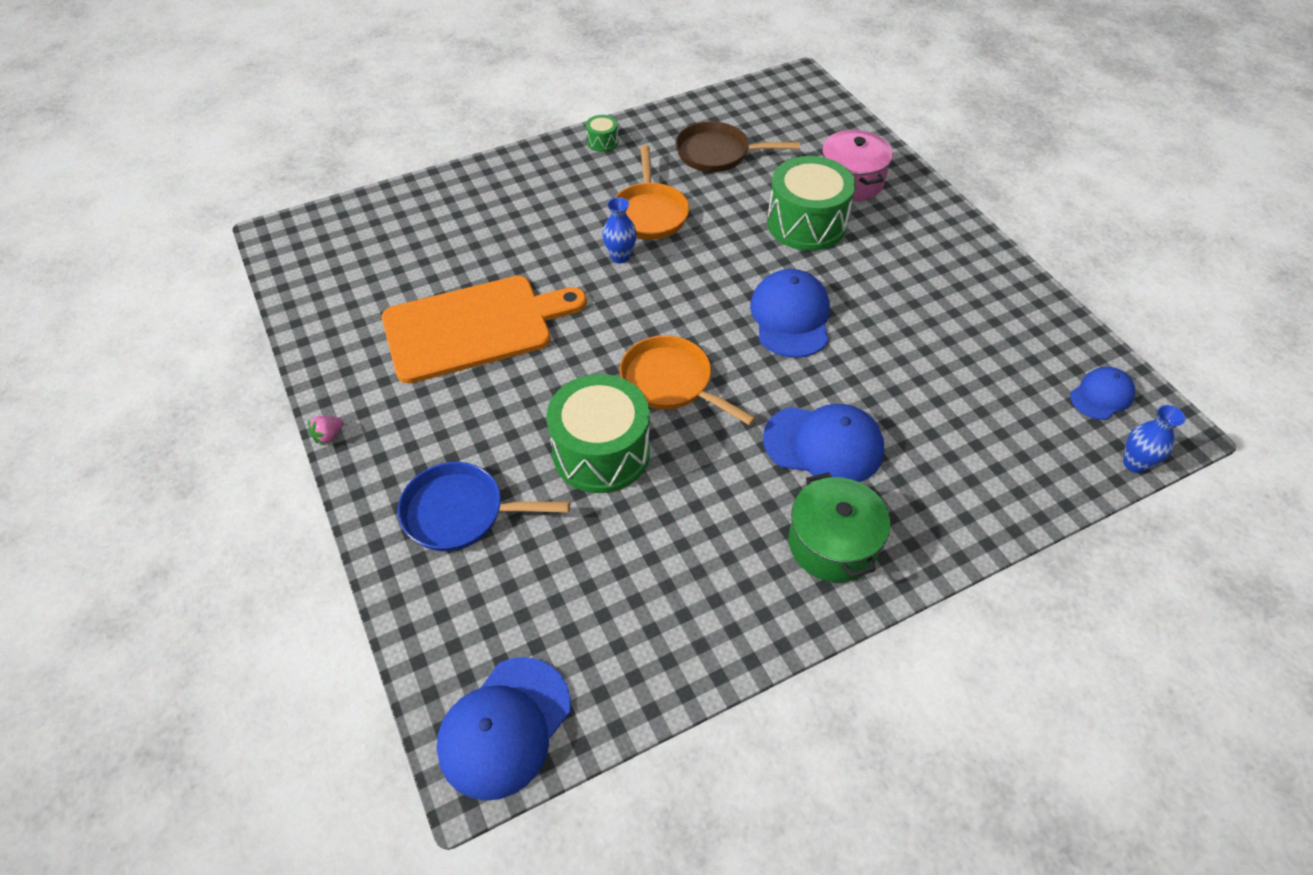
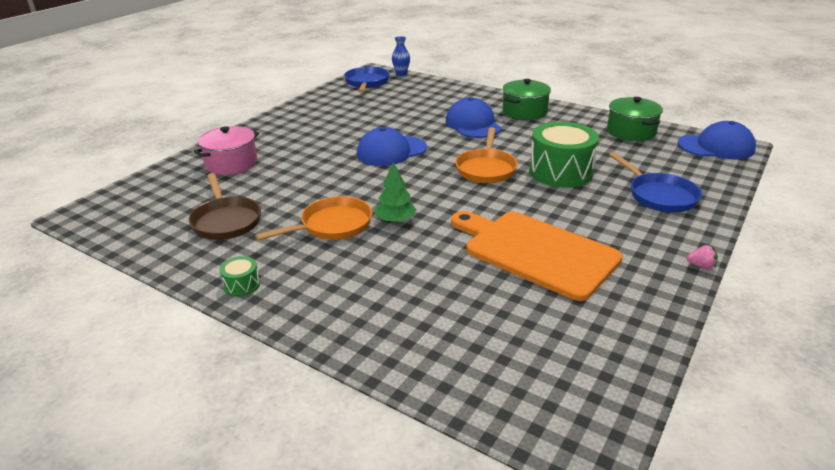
camera: 120 degrees left, 20 degrees down
blue vase [602,197,637,263] -> green tree [375,162,416,223]
green drum [767,156,856,251] -> none
blue cap [1070,367,1135,420] -> blue pan [344,67,390,93]
none -> green pot [607,97,663,141]

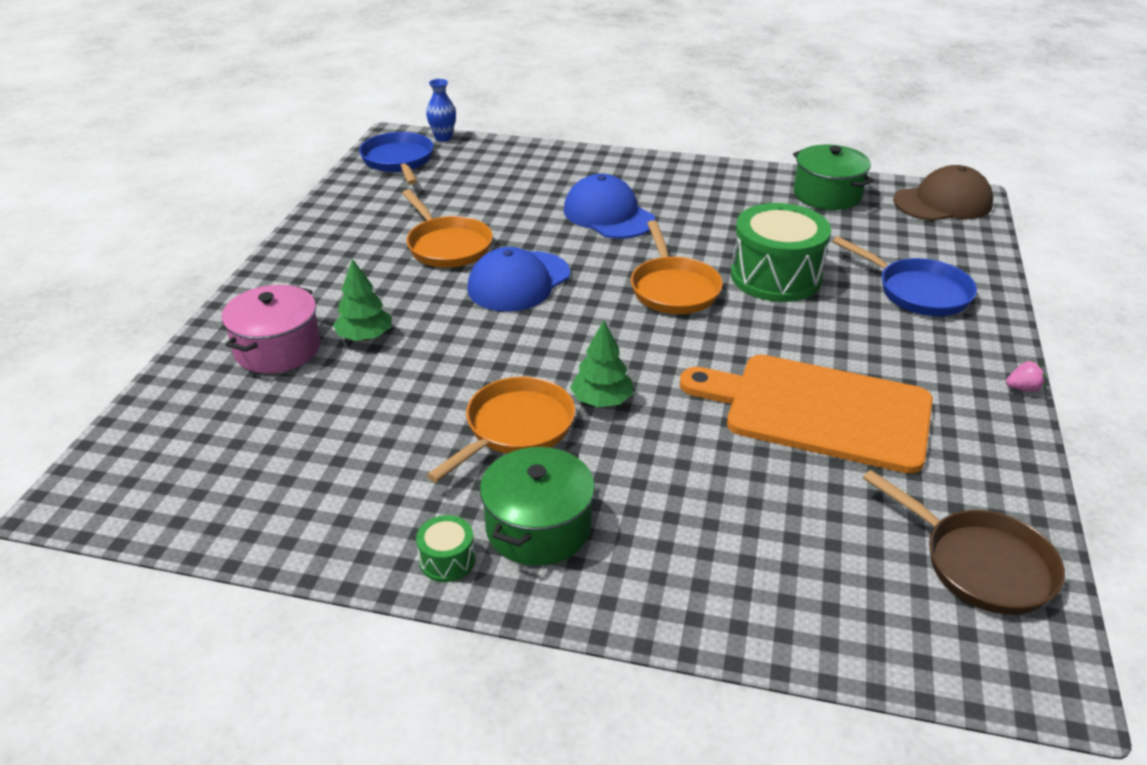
camera: 20 degrees left, 5 degrees up
brown pan [189,173,261,240] -> brown pan moved to [863,470,1065,615]
green pot [503,79,551,120] -> green pot moved to [480,446,595,566]
blue cap [678,121,756,159] -> brown cap [893,165,993,221]
none -> green tree [333,259,392,341]
none -> orange pan [402,190,493,268]

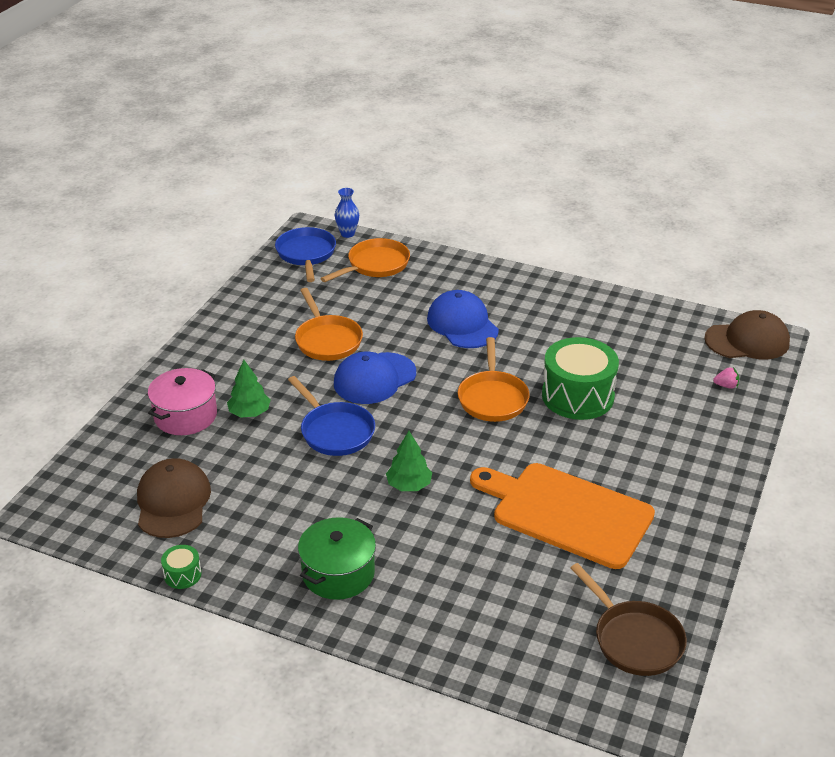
camera: 10 degrees right, 0 degrees up
green drum [416,515,475,582] -> green drum moved to [161,545,202,589]
orange pan [427,377,575,482] -> orange pan moved to [320,238,410,282]
green pot [793,144,874,210] -> none
blue pan [833,236,977,316] -> blue pan moved to [288,376,375,456]
pink strawberry [1006,360,1046,392] -> pink strawberry moved to [713,367,739,389]
none -> brown cap [137,458,211,538]

